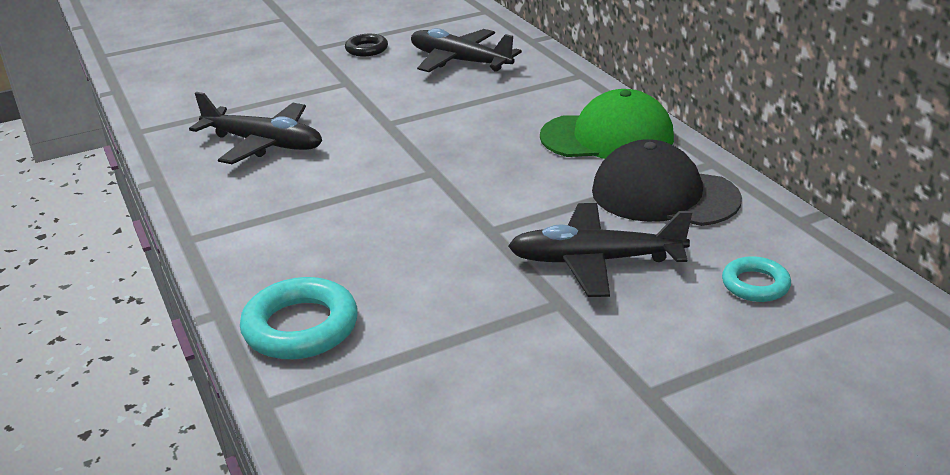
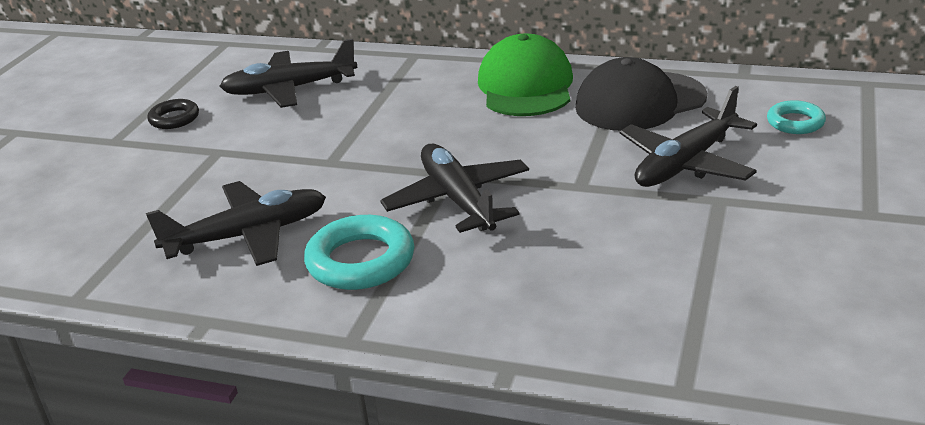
camera: 45 degrees left, 0 degrees up
turquoise ring [240,277,358,359] -> turquoise ring moved to [304,215,414,290]
green cap [540,89,674,159] -> green cap turned 45 degrees counterclockwise [478,34,573,116]
none -> black plane [380,144,529,233]

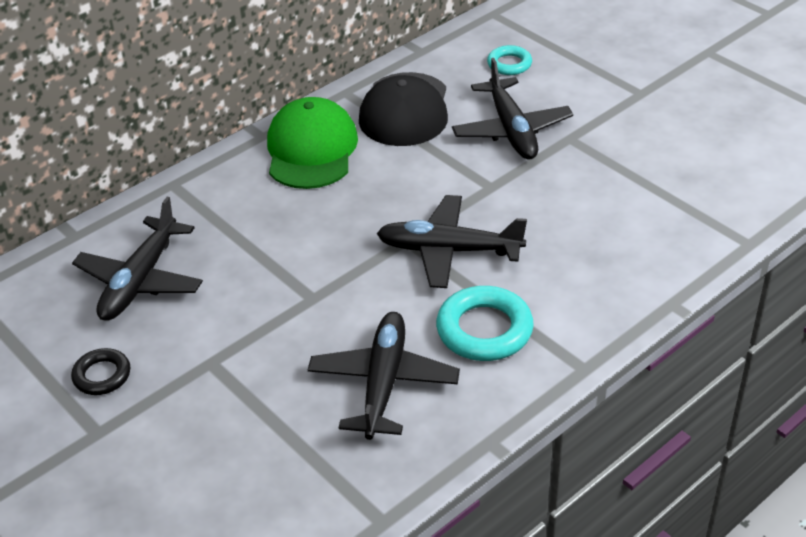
camera: 60 degrees left, 10 degrees up
green cap [478,34,573,116] -> green cap turned 60 degrees clockwise [267,97,358,189]

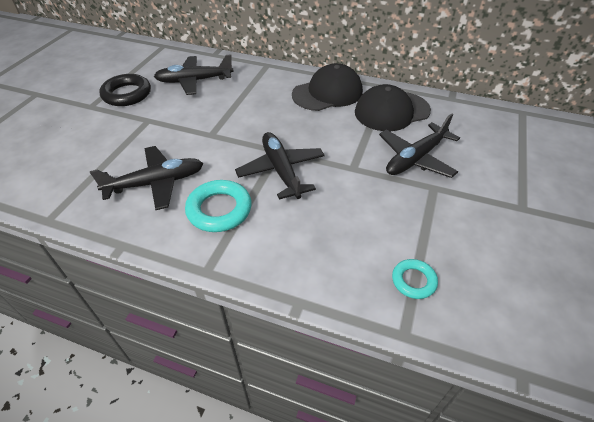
camera: 60 degrees right, 5 degrees up
black ring [71,348,130,395] -> black ring [99,74,151,106], size x1.69
green cap [267,97,358,189] -> black cap [292,63,363,111]
turquoise ring [487,45,532,75] -> turquoise ring moved to [392,259,438,299]

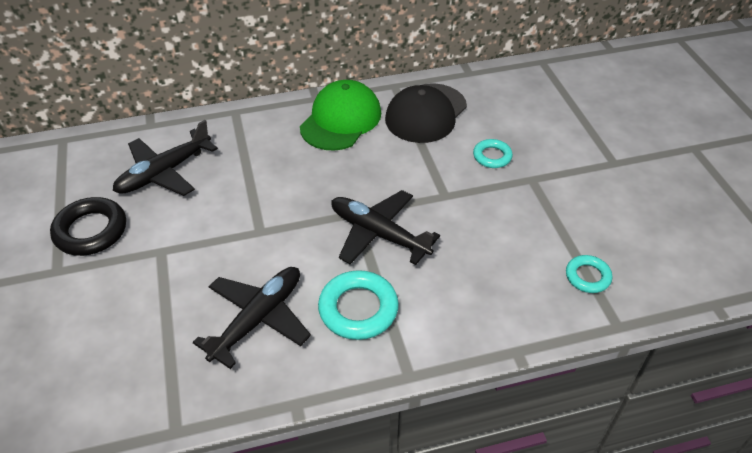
camera: 35 degrees left, 0 degrees up
black cap [292,63,363,111] -> green cap [300,80,381,151]
black plane [379,113,460,178] -> turquoise ring [473,139,513,168]

